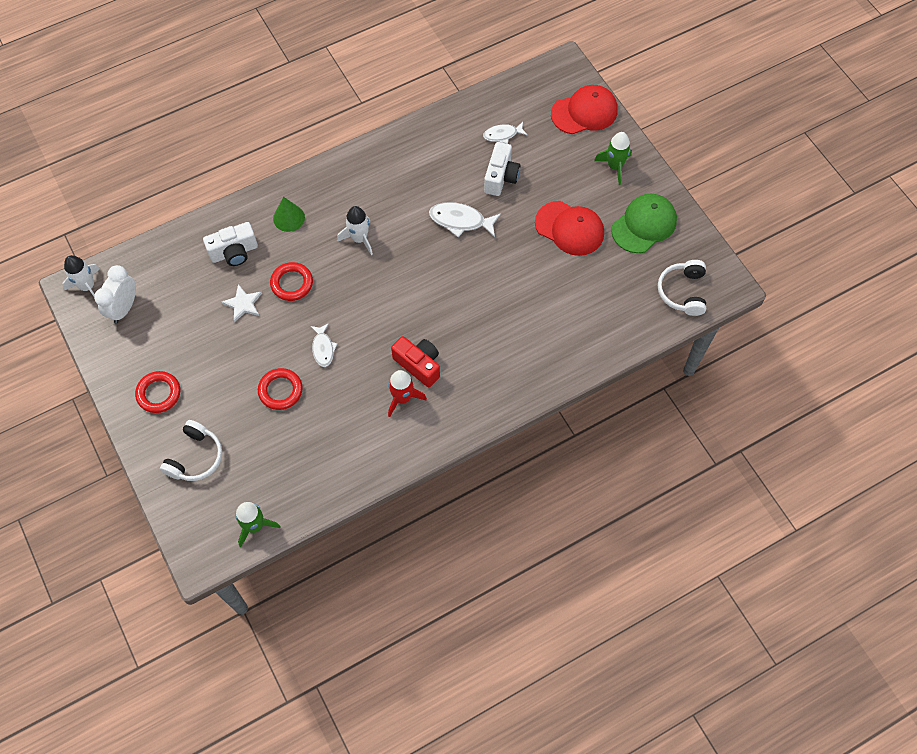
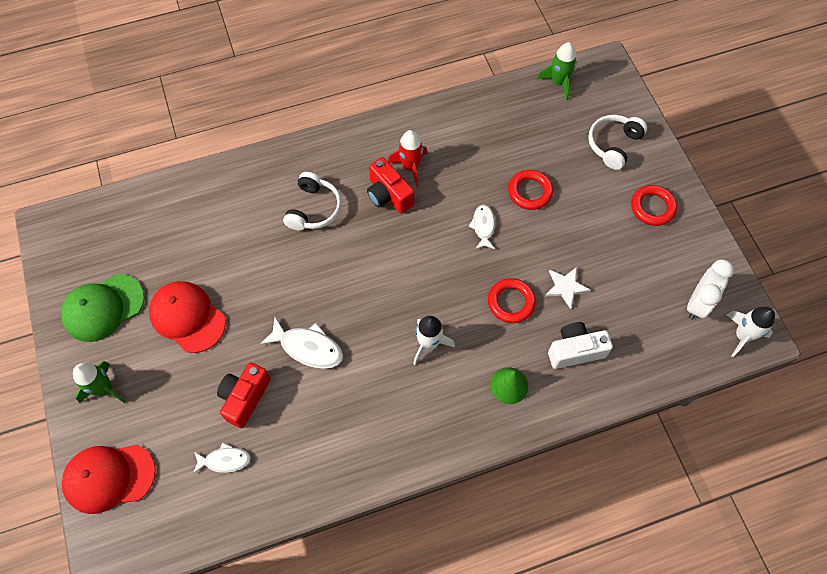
camera: 170 degrees left, 0 degrees up
white camera [484,142,521,196] -> red camera [217,362,271,428]
white headphones [658,260,706,316] -> white headphones moved to [283,172,342,231]

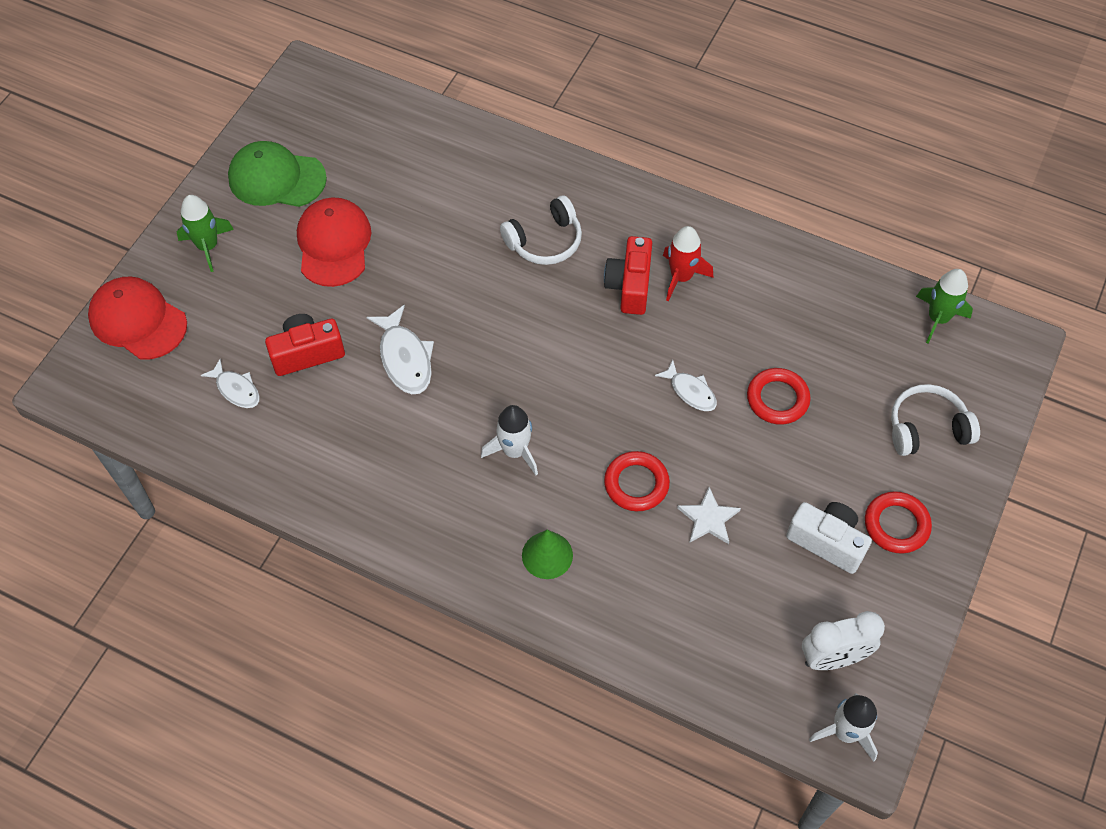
camera: 45 degrees right, 5 degrees down
white fish [468,204,495,249] -> white fish turned 90 degrees clockwise [655,360,717,411]
white camera [548,322,613,369] -> white camera moved to [786,502,872,574]

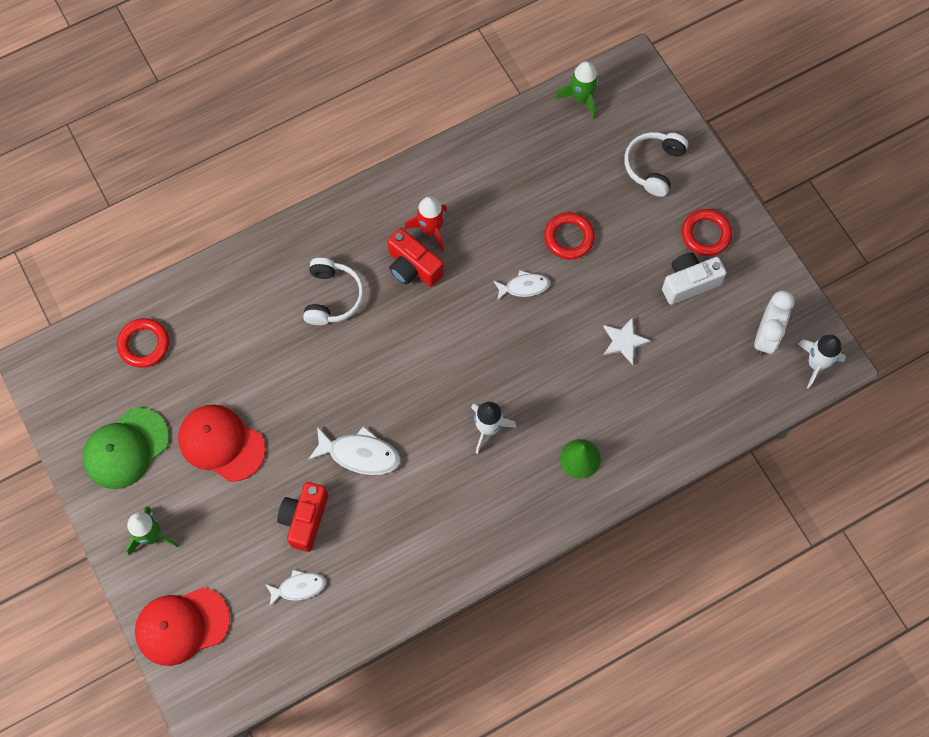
camera: 55 degrees left, 10 degrees up
red ring [604,451,670,511] -> red ring moved to [117,318,169,368]

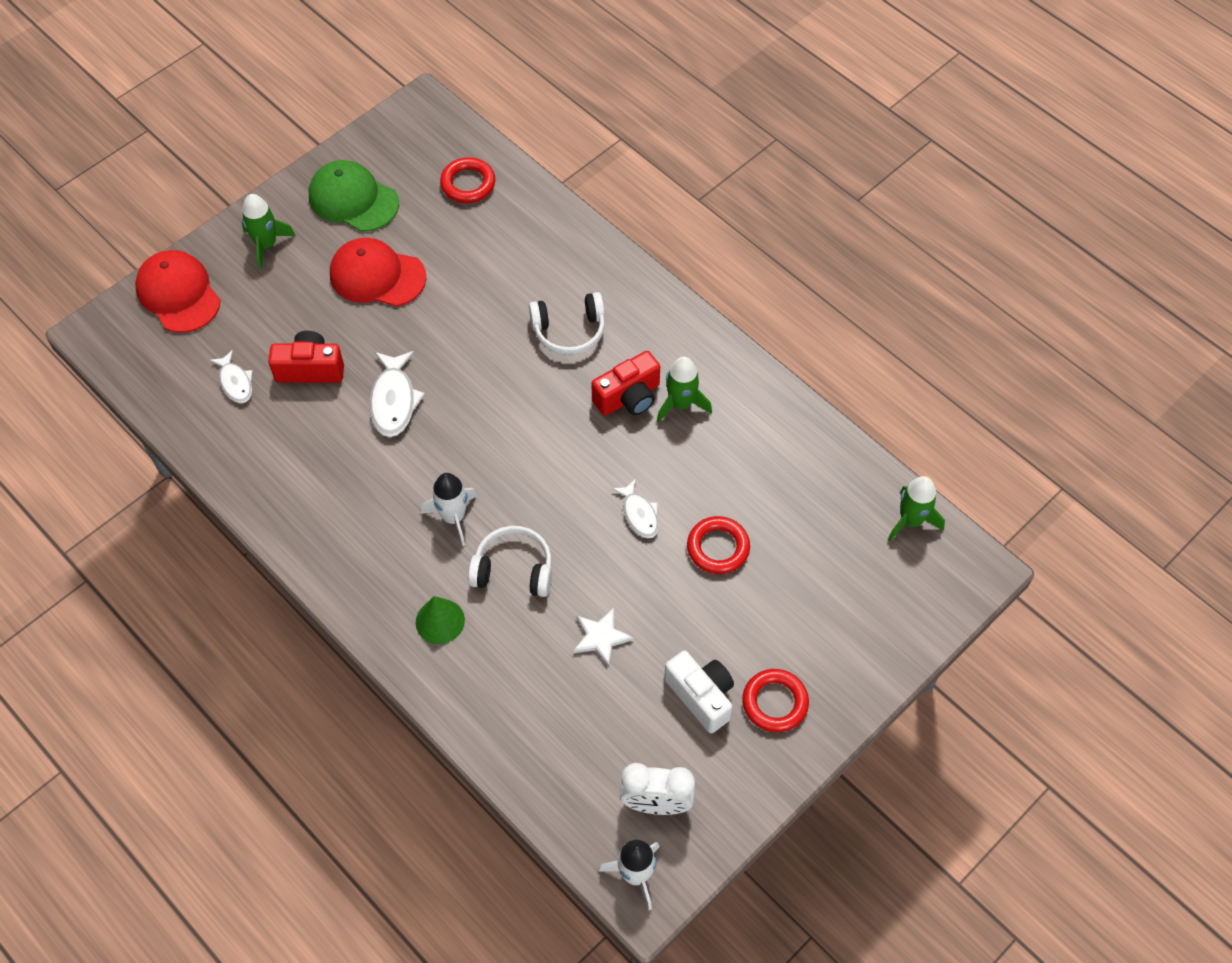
camera: 75 degrees right, 10 degrees down
red cap [178,405,266,482] -> red cap turned 90 degrees counterclockwise [330,238,426,307]
red camera [388,228,444,287] -> red camera turned 150 degrees counterclockwise [591,351,660,416]
red rocket [405,196,447,252] -> green rocket [657,357,712,423]
white headphones [624,132,688,197] -> white headphones moved to [468,526,552,597]

